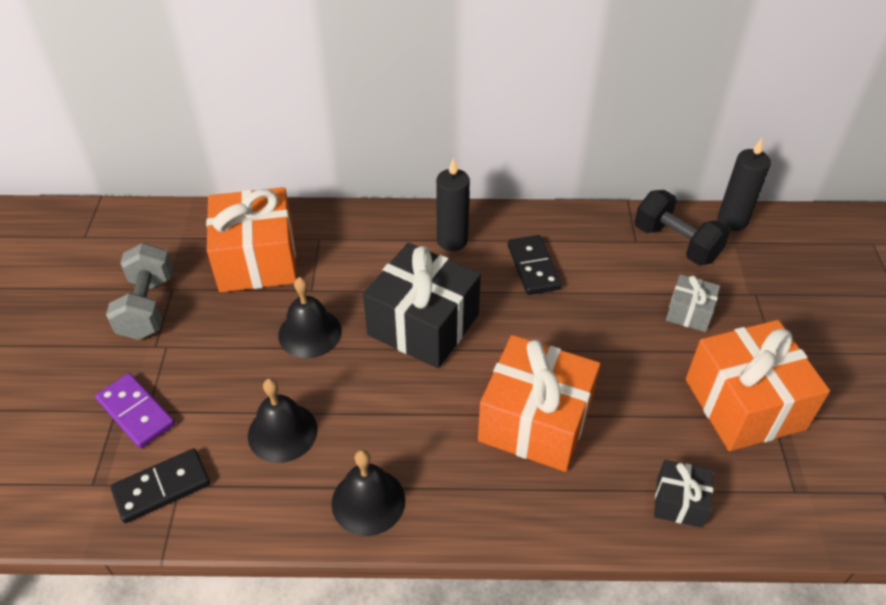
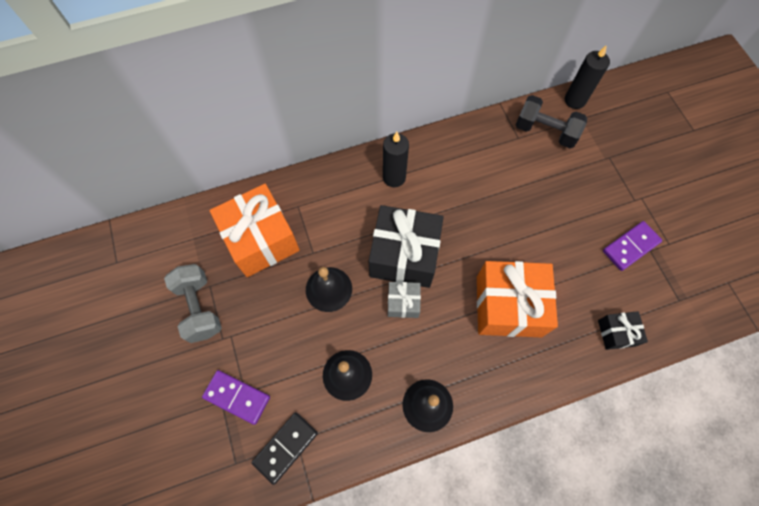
camera: 20 degrees left, 20 degrees up
black domino [508,235,562,295] -> none
grey gift [666,274,720,332] -> grey gift moved to [388,282,421,318]
orange gift [686,320,830,451] -> purple domino [603,221,662,271]

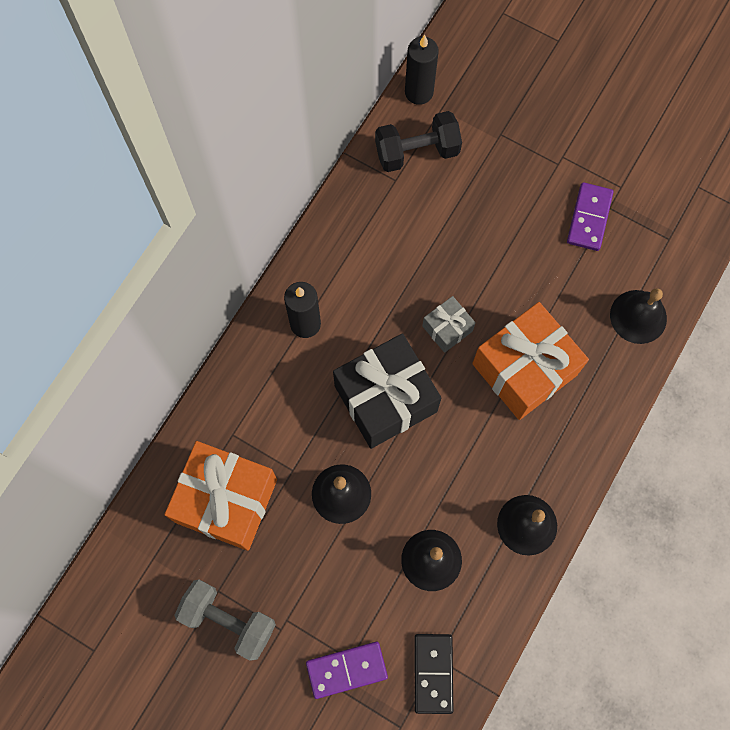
camera: 40 degrees left, 5 degrees up
grey gift [388,282,421,318] -> grey gift moved to [422,296,476,353]
black gift [598,311,648,350] -> black bell [610,288,667,344]

